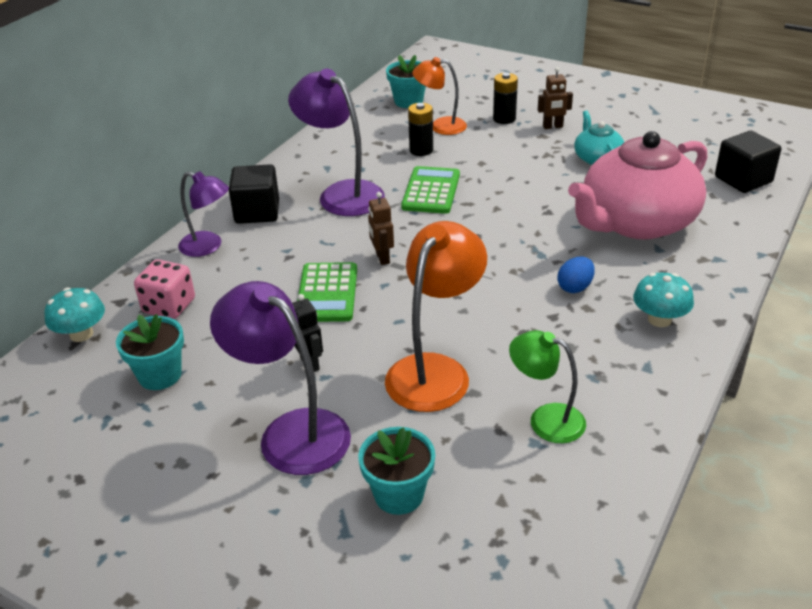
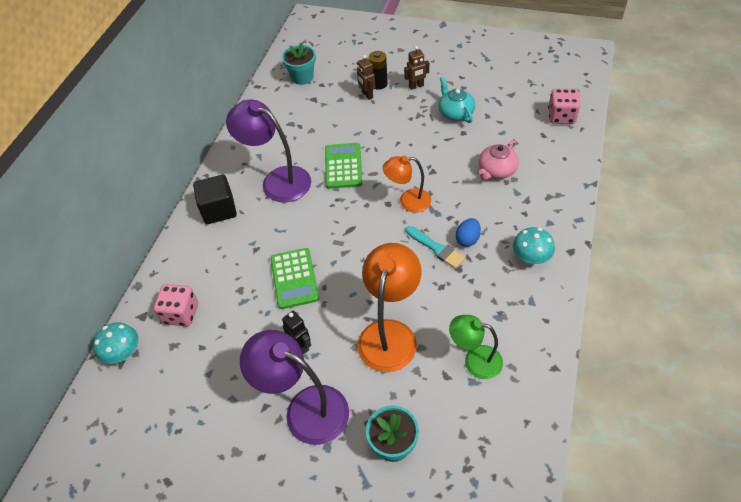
camera: 10 degrees left, 15 degrees up
turquoise flower pot [116,314,184,390] -> none
purple lamp [178,171,229,257] -> none
brown robot [368,192,394,265] -> brown robot moved to [357,55,375,100]
black battery [408,103,433,156] -> none
orange lamp [412,57,467,135] -> orange lamp moved to [383,156,431,212]
pink teapot [568,131,707,240] -> pink teapot [478,140,519,180], size x0.46
black cube [715,131,781,193] -> pink dice [548,89,580,124]
none -> turquoise brush [406,226,465,269]

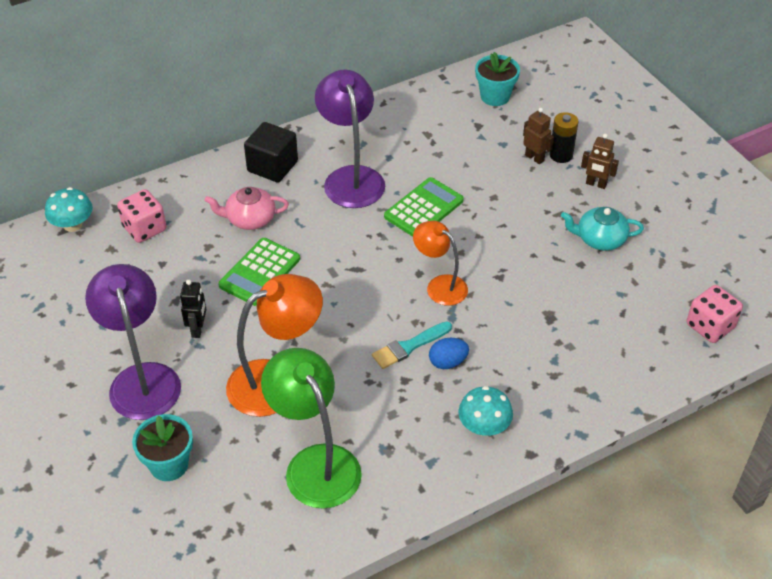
camera: 40 degrees right, 5 degrees down
brown robot [357,55,375,100] -> brown robot turned 120 degrees clockwise [523,108,554,164]
turquoise brush [406,226,465,269] -> turquoise brush turned 60 degrees clockwise [372,321,452,369]
turquoise teapot [438,77,475,123] -> turquoise teapot turned 105 degrees counterclockwise [561,207,644,251]
green lamp [449,315,503,379] -> green lamp [261,348,362,509], size x1.61
pink teapot [478,140,519,180] -> pink teapot moved to [205,187,289,230]

